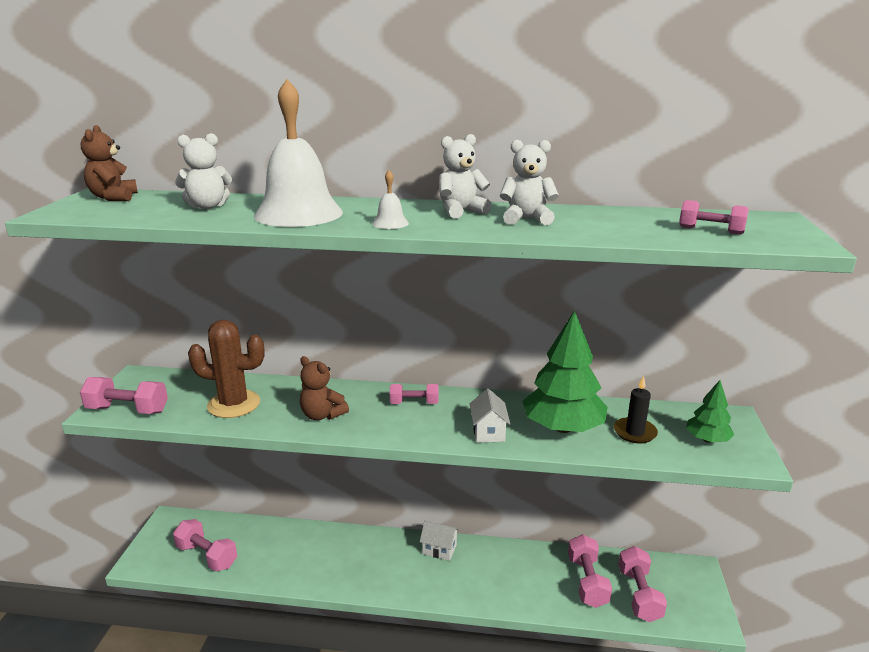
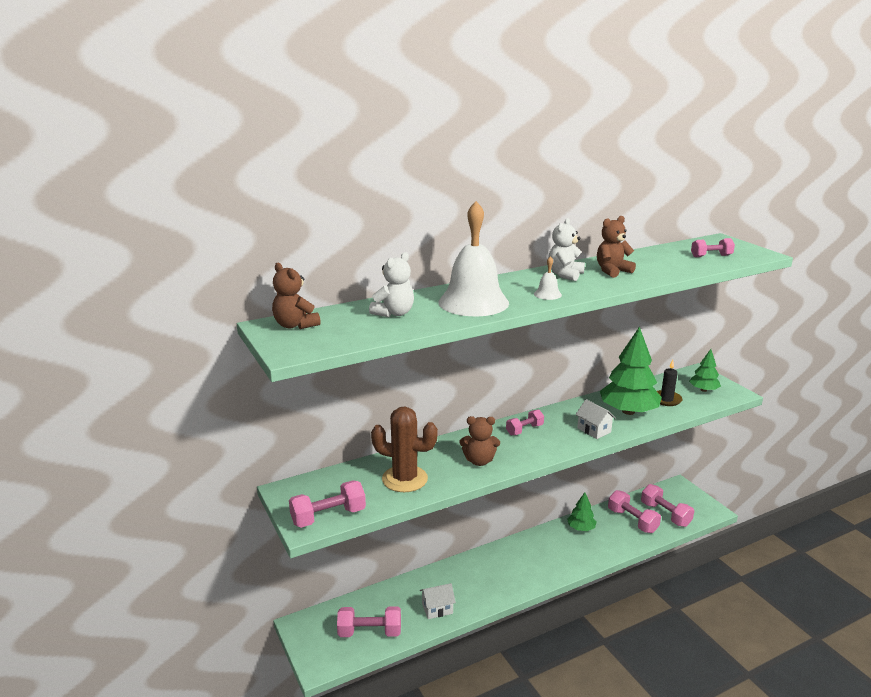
camera: 35 degrees left, 0 degrees up
brown cactus [188,320,265,418] -> brown cactus turned 45 degrees clockwise [371,407,438,492]
white house [420,521,460,561] -> white house moved to [420,583,456,619]
white teddy bear [500,140,559,225] -> brown teddy bear [597,216,636,278]
none -> green tree [567,492,596,531]

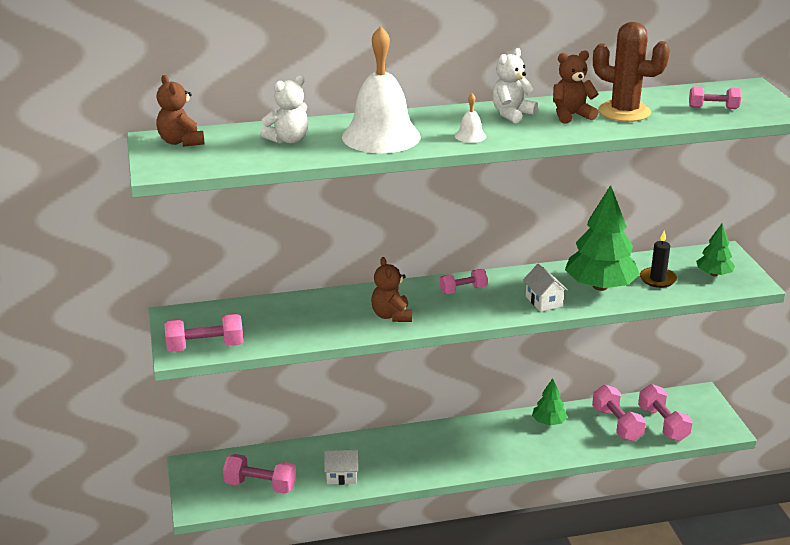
camera: 15 degrees right, 5 degrees up
brown cactus [371,407,438,492] -> brown cactus moved to [593,22,670,122]
brown teddy bear [459,416,500,466] -> brown teddy bear turned 60 degrees clockwise [371,257,412,322]

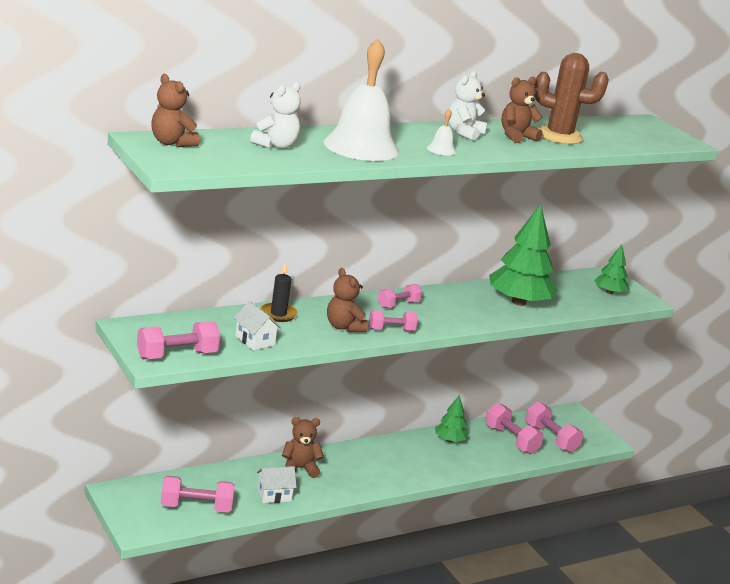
camera: 20 degrees left, 5 degrees down
white house [523,264,568,312] -> white house moved to [234,301,281,351]
black candle [640,230,677,288] -> black candle moved to [260,262,298,322]
pink dumbbell [689,86,741,109] -> pink dumbbell moved to [369,310,418,331]
none -> brown teddy bear [282,417,324,478]

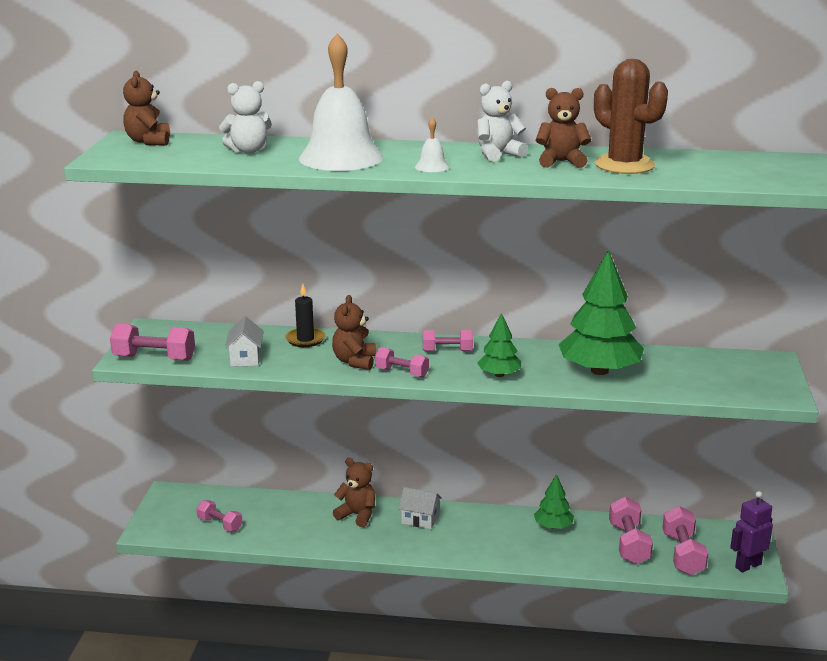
camera: 40 degrees right, 0 degrees up
pink dumbbell [161,476,234,512] -> pink dumbbell [196,500,243,532], size x0.65
white house [257,466,297,503] -> white house moved to [398,487,442,529]
green tree [594,244,629,294] -> green tree moved to [477,313,521,377]
none -> purple robot [730,491,773,572]

